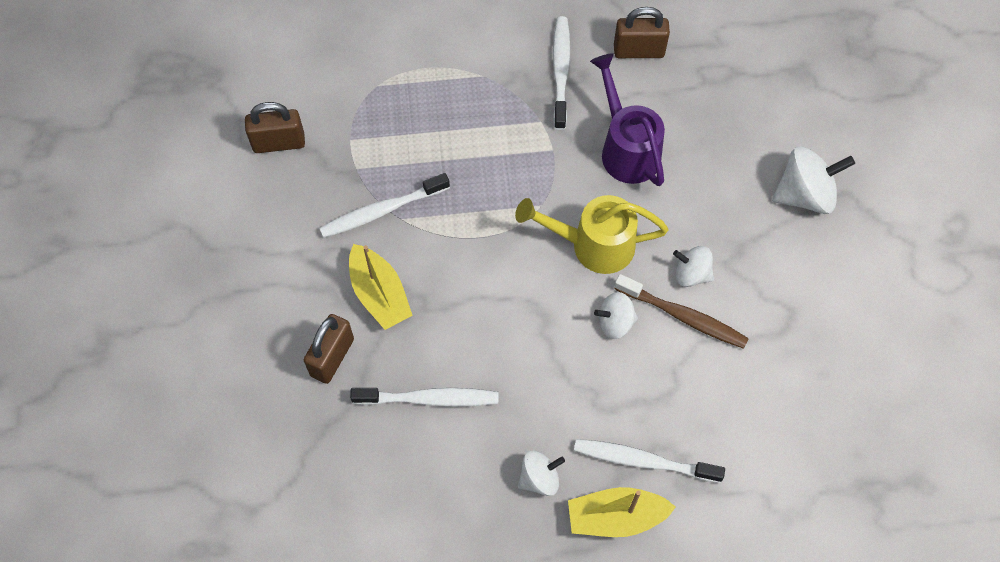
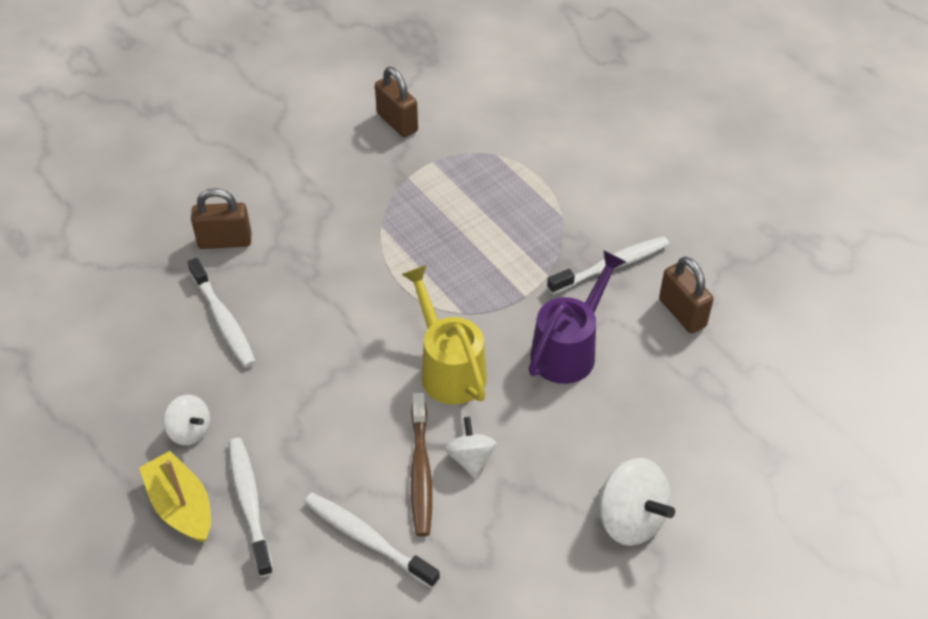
camera: 60 degrees right, 15 degrees down
white toothbrush [319,173,450,238] -> white toothbrush moved to [304,493,440,588]
yellow boat [349,244,413,330] -> none
white spinning top [594,292,638,339] -> none

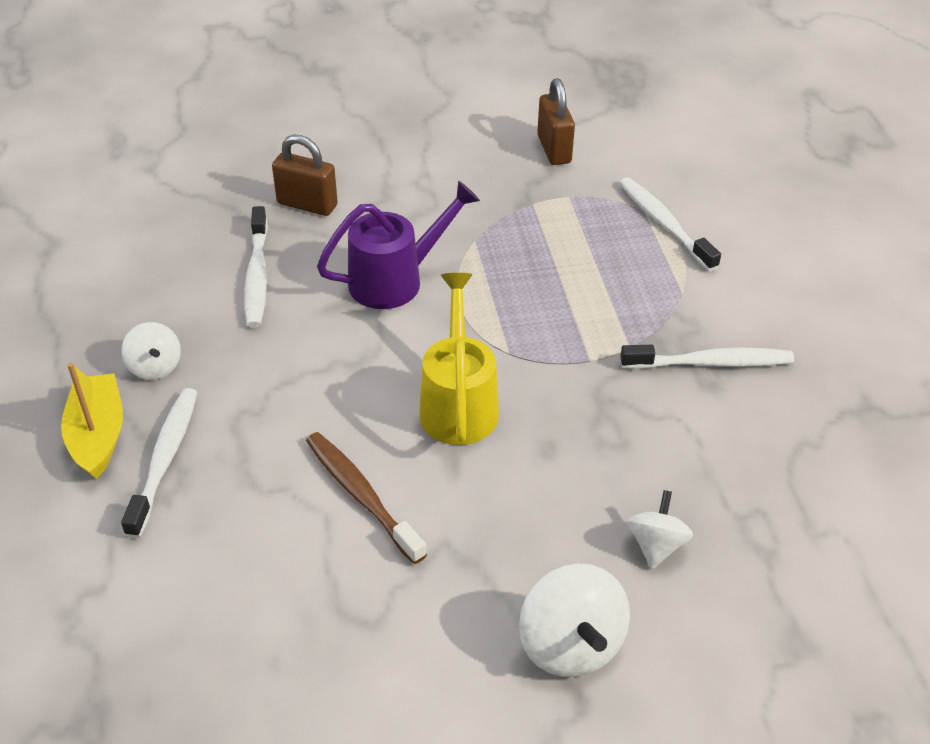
camera: 25 degrees right, 5 degrees down
white toothbrush [304,493,440,588] -> white toothbrush moved to [619,177,721,271]
brown toothbrush [411,393,432,537] -> brown toothbrush turned 120 degrees clockwise [306,432,427,564]
white spinning top [446,417,496,479] -> white spinning top moved to [628,490,693,569]
purple watering can [529,250,626,384] -> purple watering can moved to [317,181,480,309]
brown padlock [659,256,714,334] -> none

